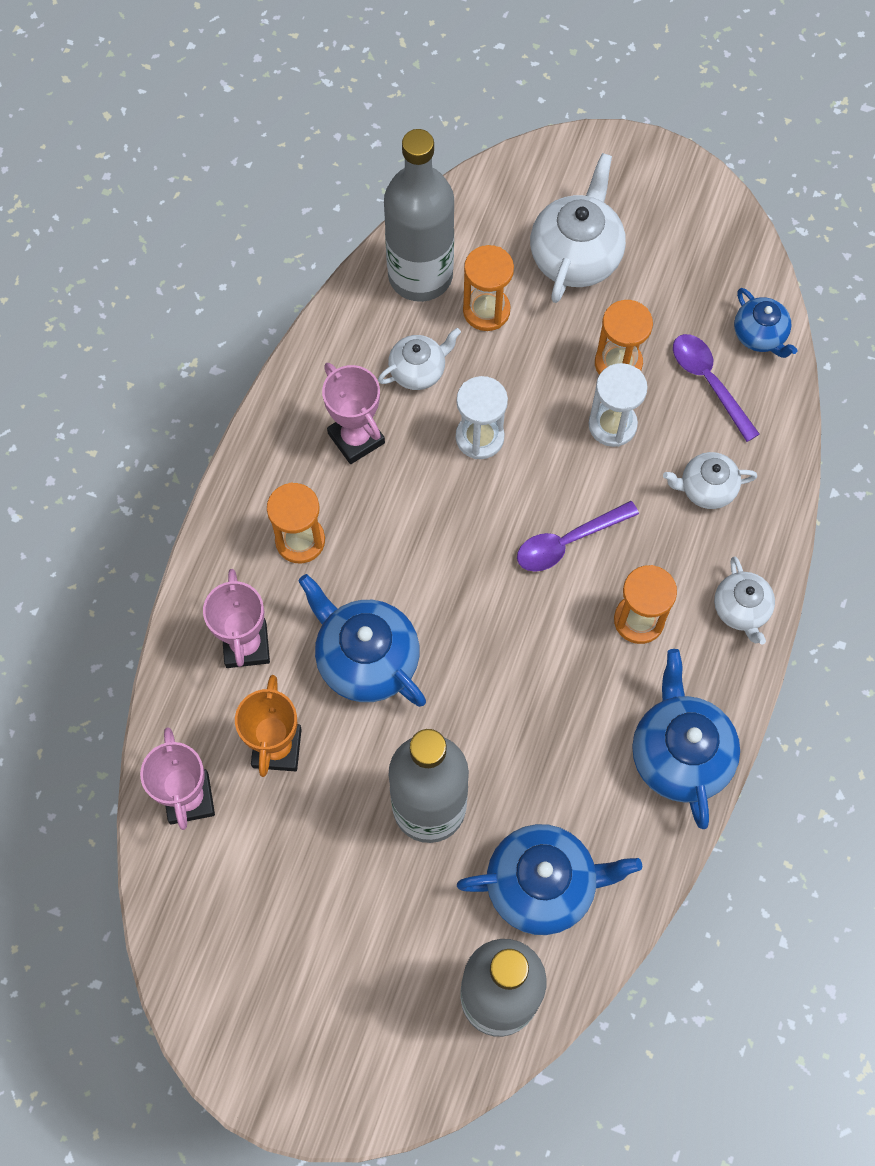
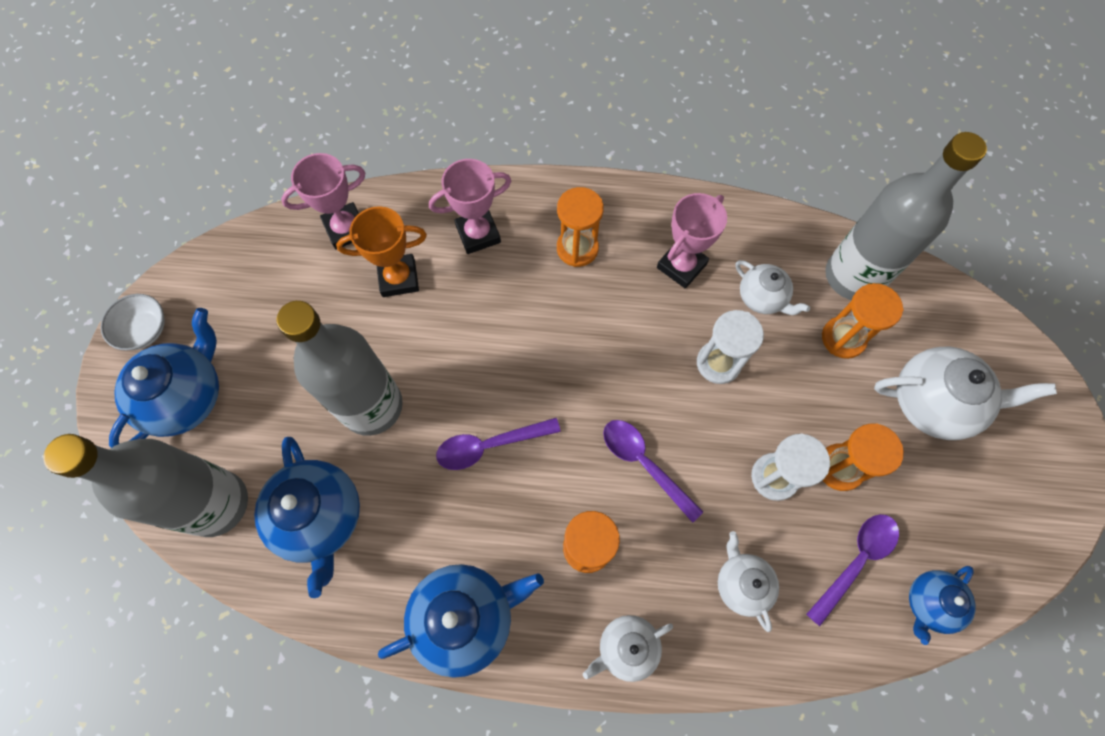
camera: 75 degrees right, 0 degrees up
blue teapot [298,574,426,707] -> blue teapot moved to [109,308,219,448]
none -> white bowl [101,294,165,351]
none -> purple spoon [436,418,561,470]

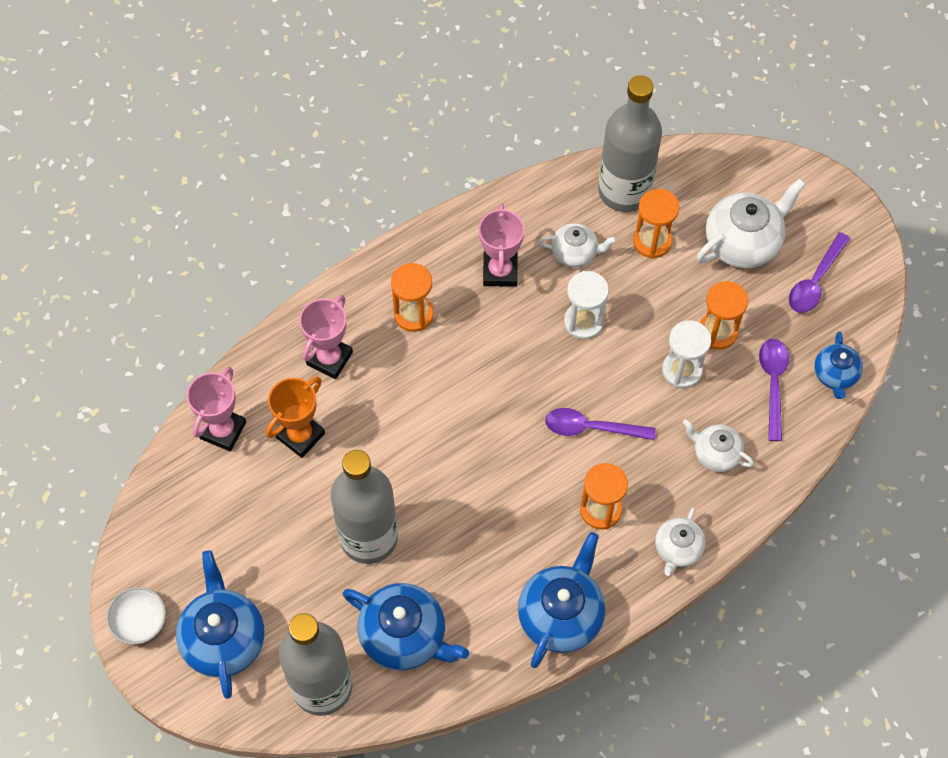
camera: 40 degrees left, 5 degrees down
purple spoon [436,418,561,470] -> purple spoon moved to [789,232,850,313]

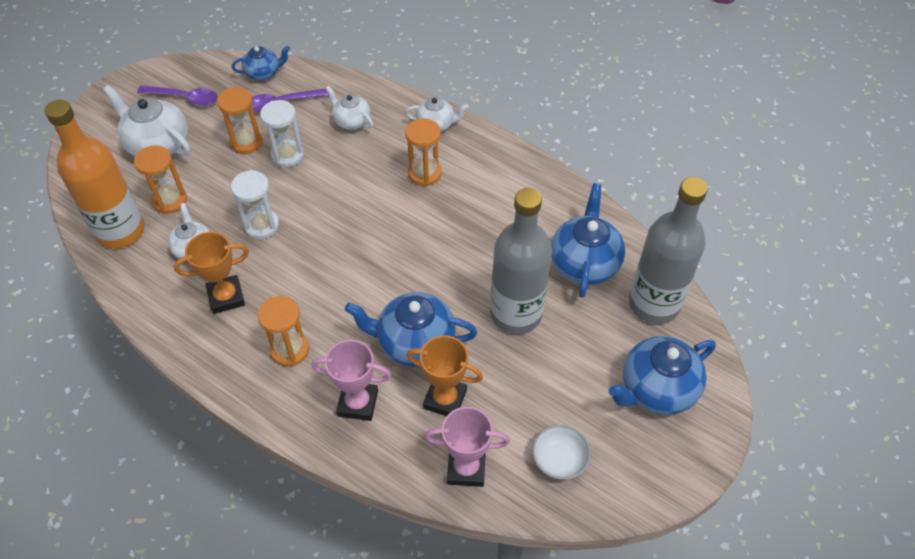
camera: 110 degrees left, 10 degrees down
white bowl [106,587,166,645] -> white bowl moved to [532,425,591,480]
pink trophy [479,203,524,287] -> orange trophy [174,232,249,314]
blue teapot [518,532,605,668] -> blue teapot moved to [345,292,477,367]
purple spoon [545,408,656,440] -> none
grey bottle [598,75,662,212] -> orange bottle [45,100,145,249]
white teapot [683,419,754,472] -> white teapot turned 120 degrees clockwise [326,85,373,130]

